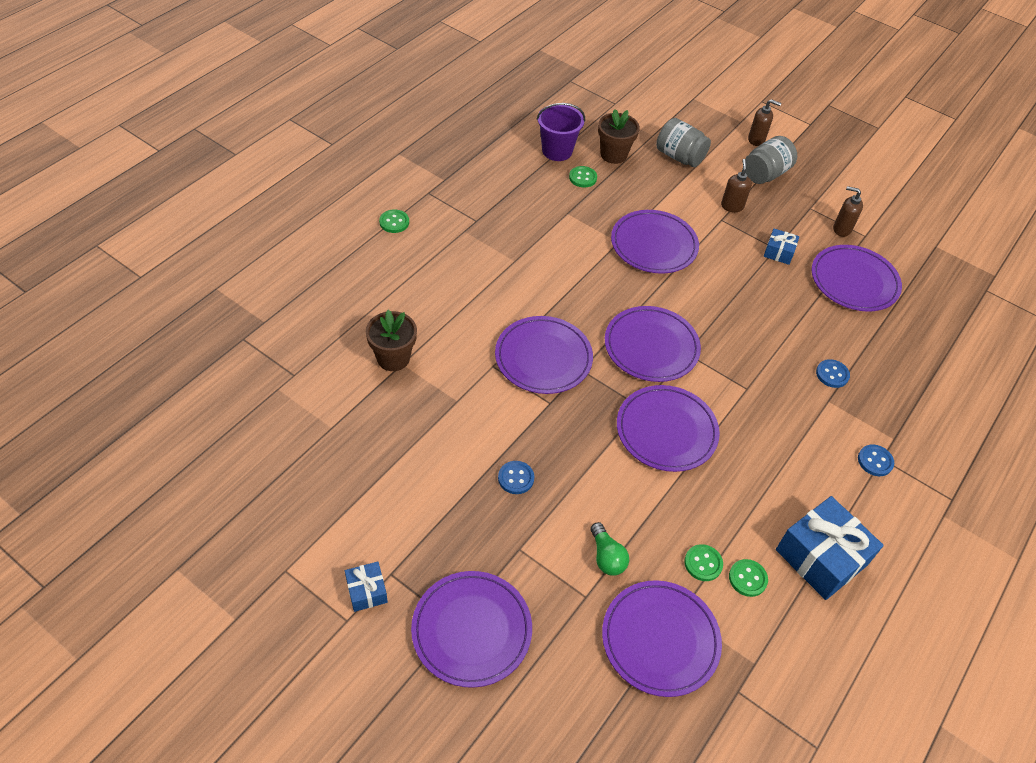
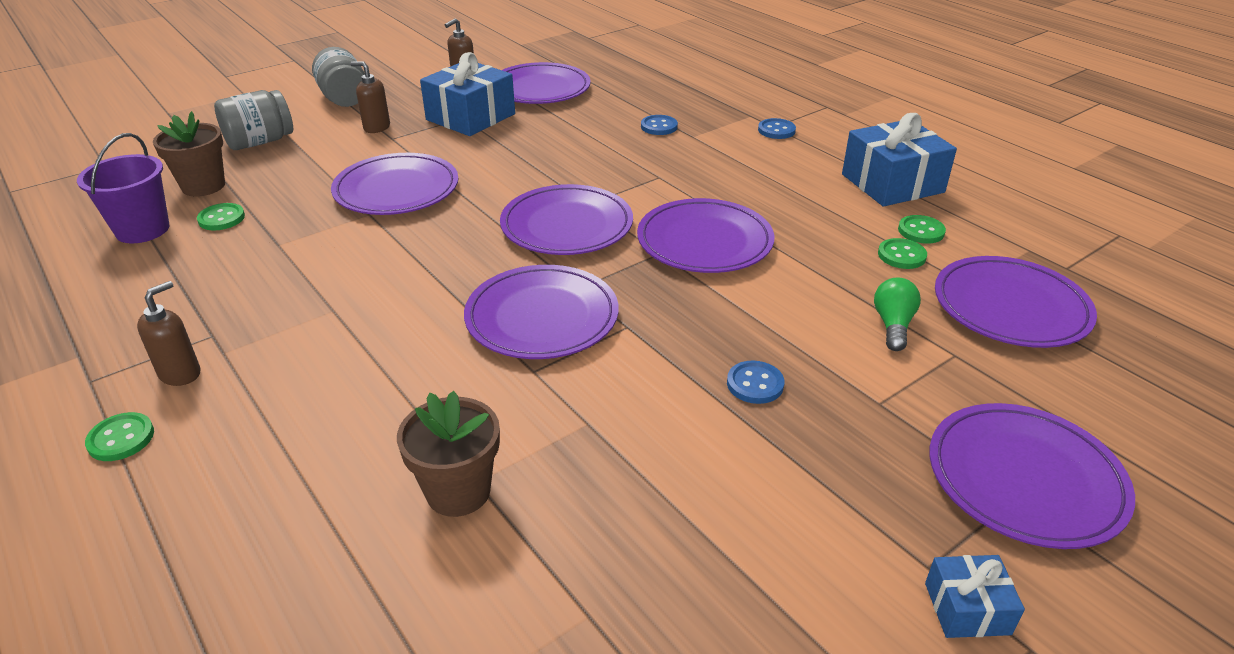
camera: 70 degrees left, 15 degrees down
green light bulb [591,522,629,576] -> green light bulb turned 75 degrees counterclockwise [874,278,921,351]
brown soap dispenser [748,99,781,146] -> brown soap dispenser moved to [137,281,200,386]
blue gift [764,229,799,265] -> blue gift [420,52,515,136], size x2.00

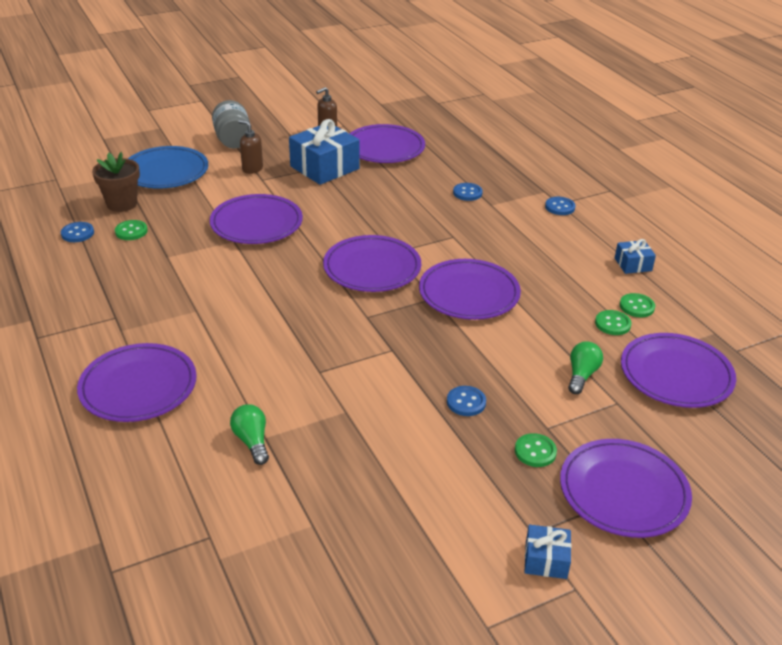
camera: 10 degrees right, 0 degrees up
purple bucket [77,133,170,243] -> blue button [61,222,94,242]
green button [85,412,154,461] -> green button moved to [515,433,557,467]
brown soap dispenser [137,281,200,386] -> none
grey jar [214,90,293,150] -> blue plate [128,146,208,189]
brown flower pot [397,391,500,517] -> green light bulb [230,404,269,465]
purple plate [464,265,619,359] -> purple plate moved to [77,343,197,422]
blue gift [842,113,957,207] -> blue gift [615,239,656,274], size x0.50

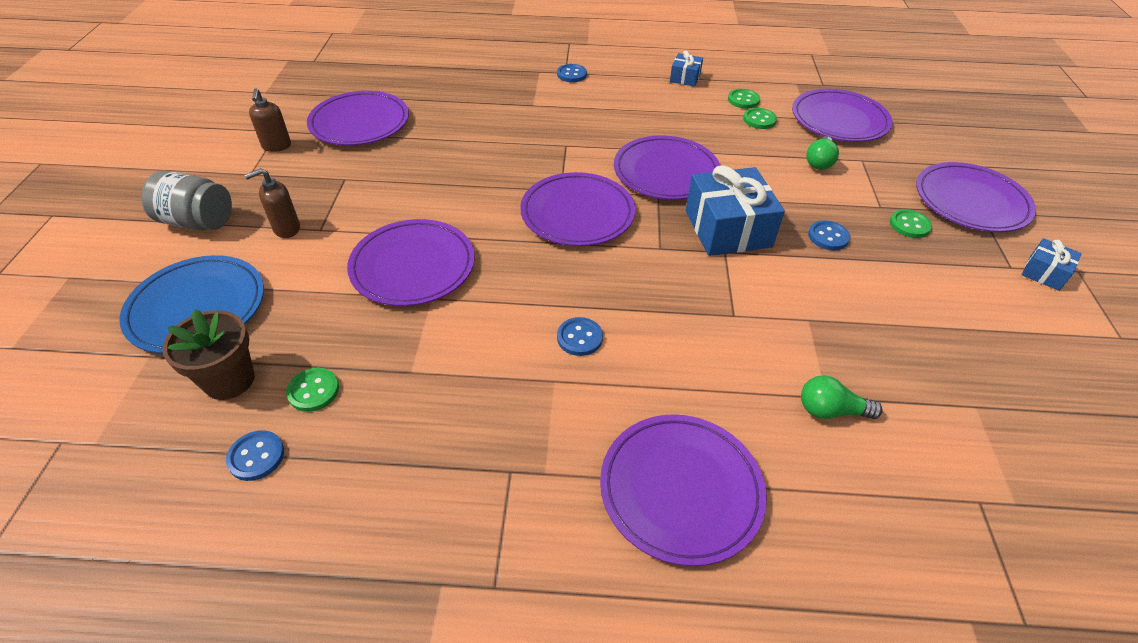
camera: 60 degrees left, 10 degrees up
blue gift [289,119,359,185] -> blue gift moved to [686,165,785,256]
blue button [453,183,483,201] -> blue button moved to [557,317,603,356]
green light bulb [568,341,603,394] -> green light bulb turned 120 degrees counterclockwise [806,136,839,170]

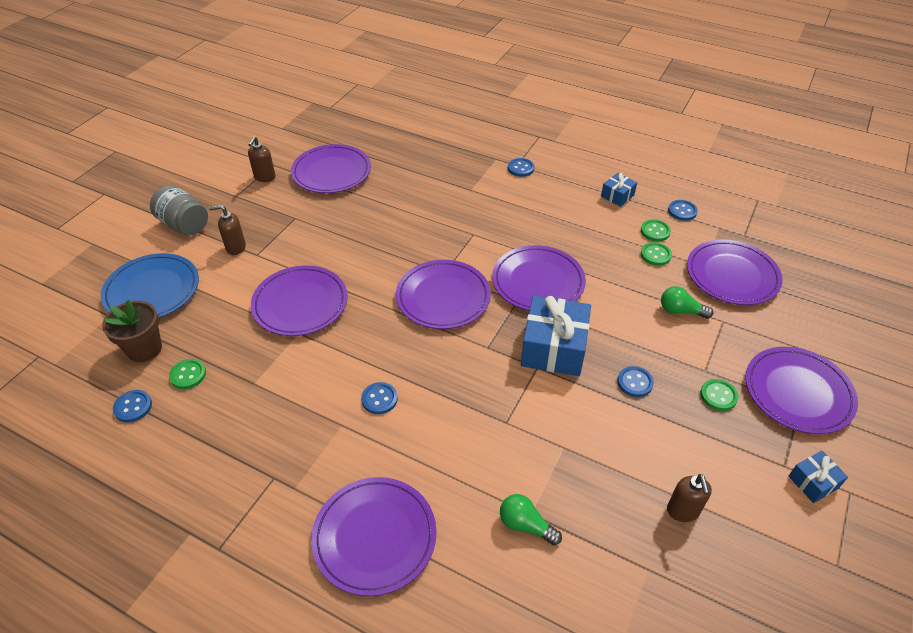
camera: 25 degrees right, 0 degrees up
green light bulb [806,136,839,170] -> green light bulb turned 60 degrees clockwise [661,286,714,319]
none -> brown soap dispenser [667,474,712,522]
none -> blue button [668,200,698,221]

